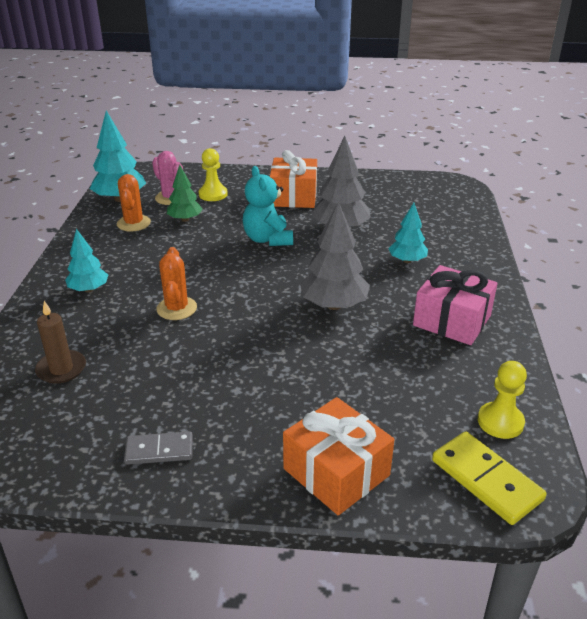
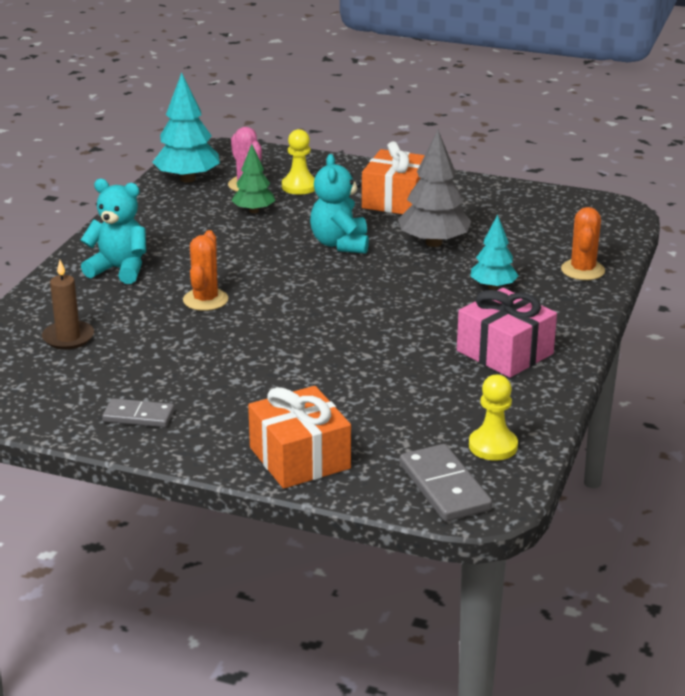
camera: 15 degrees right, 5 degrees down
turquoise tree [65,229,108,292] -> turquoise teddy bear [81,179,146,284]
orange cactus [117,174,151,232] -> orange cactus moved to [561,207,605,280]
grey tree [300,202,370,310] -> none
yellow domino [432,432,547,525] -> grey domino [400,444,492,522]

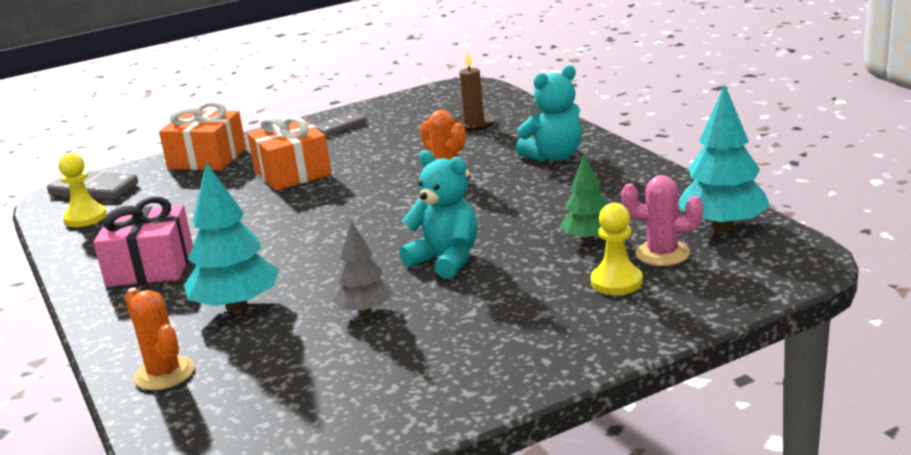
camera: 135 degrees right, 5 degrees down
orange gift [362,141,425,214] -> orange gift moved to [247,114,332,191]
grey tree [398,130,472,247] -> grey tree [332,221,393,315], size x0.62
turquoise tree [470,215,519,290] -> turquoise tree [184,162,279,312], size x1.60

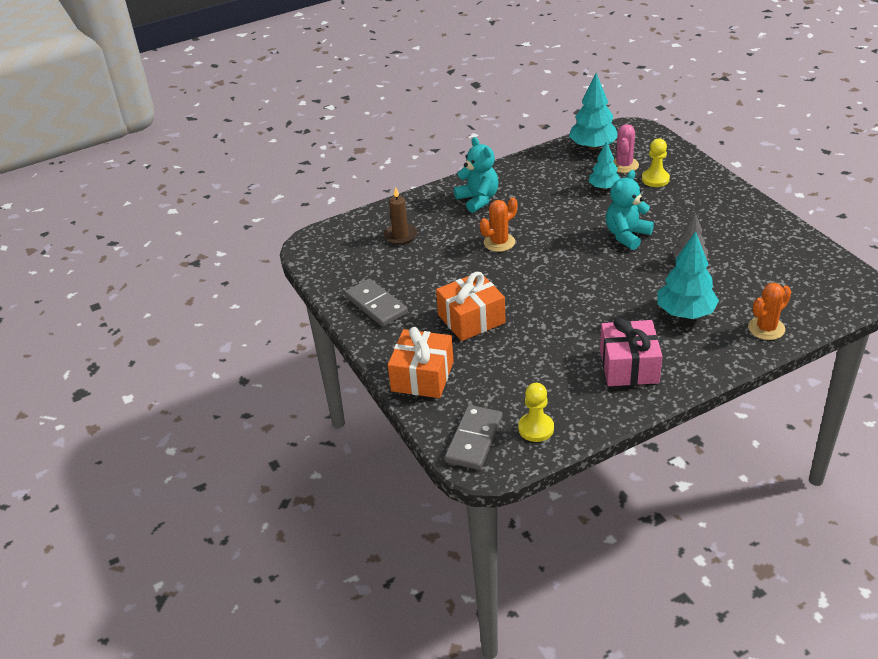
camera: 90 degrees left, 15 degrees up
grey domino [314,112,367,136] -> grey domino [345,279,408,327], size x1.51
green tree [559,154,608,242] -> turquoise tree [589,141,620,190]

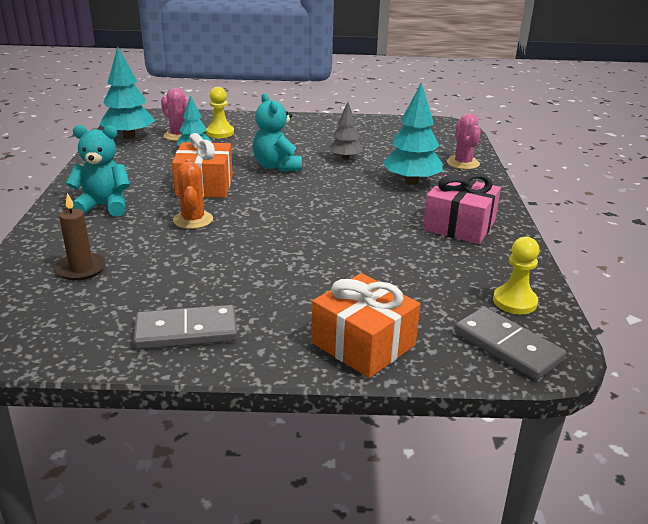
camera: 65 degrees left, 10 degrees down
orange gift [436,272,506,341] -> orange gift moved to [172,133,233,197]
orange cactus [748,282,791,340] -> pink cactus [447,113,481,170]

